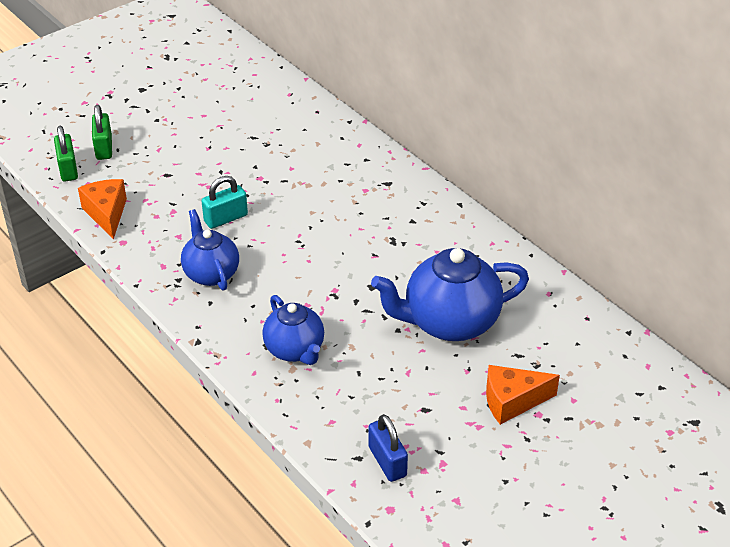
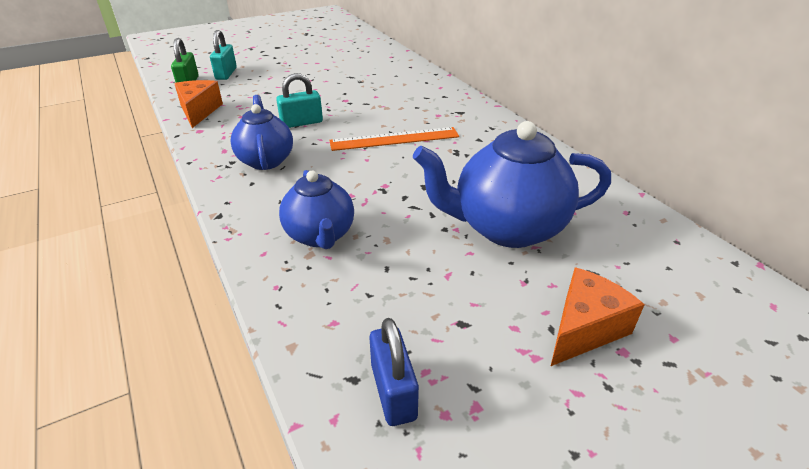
camera: 10 degrees right, 5 degrees down
green padlock [92,105,112,160] -> turquoise padlock [210,30,237,80]
orange cheese [486,365,560,425] -> orange cheese turned 135 degrees clockwise [550,267,645,367]
none -> orange ruler [329,127,459,151]

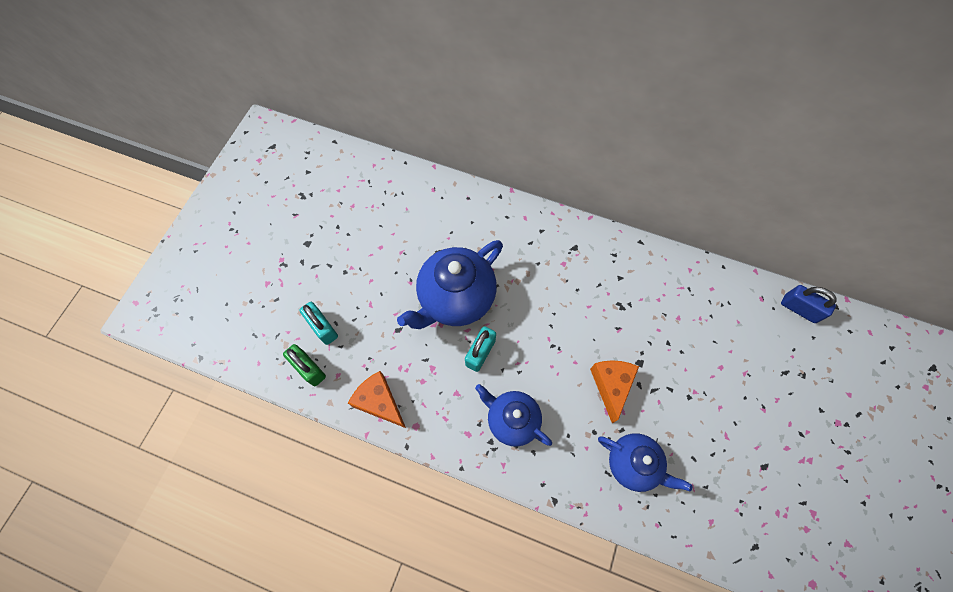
camera: 40 degrees left, 30 degrees up
orange ruler [329,127,459,151] -> none
blue padlock [370,318,419,426] -> blue padlock moved to [781,285,837,323]
blue teapot [413,121,611,248] -> blue teapot moved to [397,240,503,329]
orange cheese [550,267,645,367] -> orange cheese moved to [590,360,639,423]

